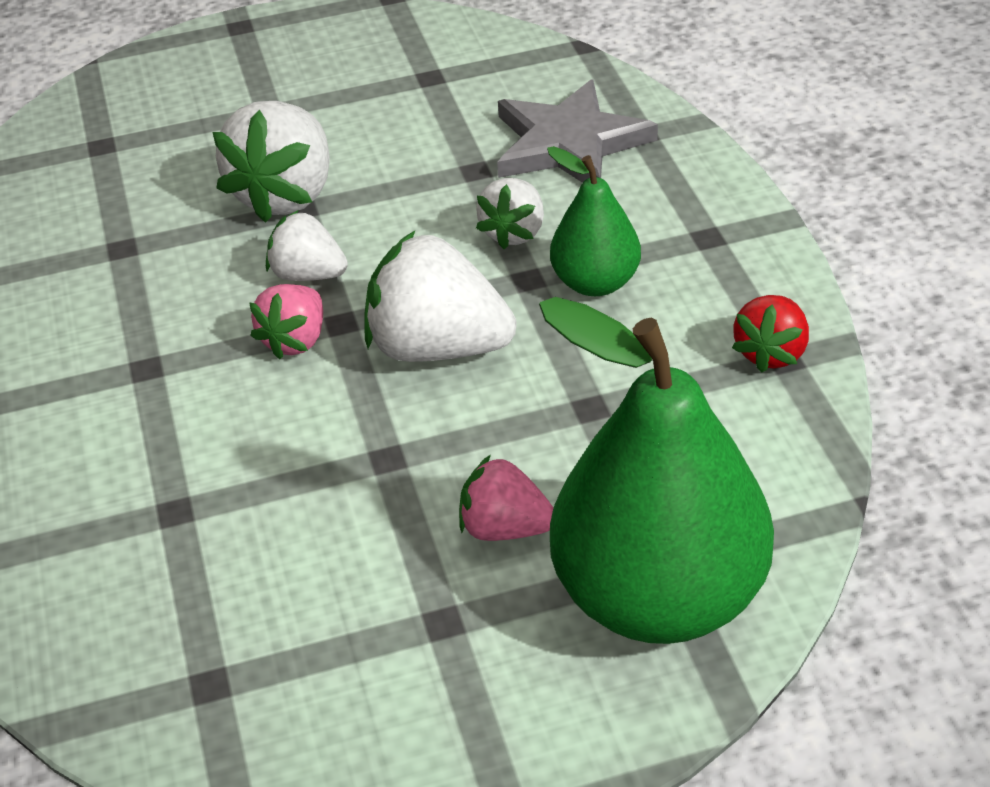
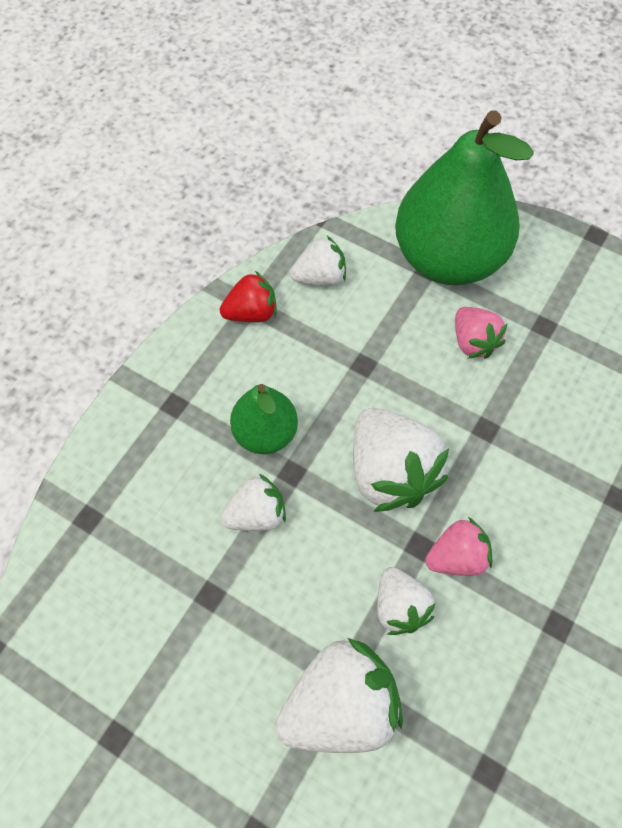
camera: 135 degrees left, 20 degrees up
grey star [497,79,658,183] -> none
none -> white strawberry [290,236,346,286]

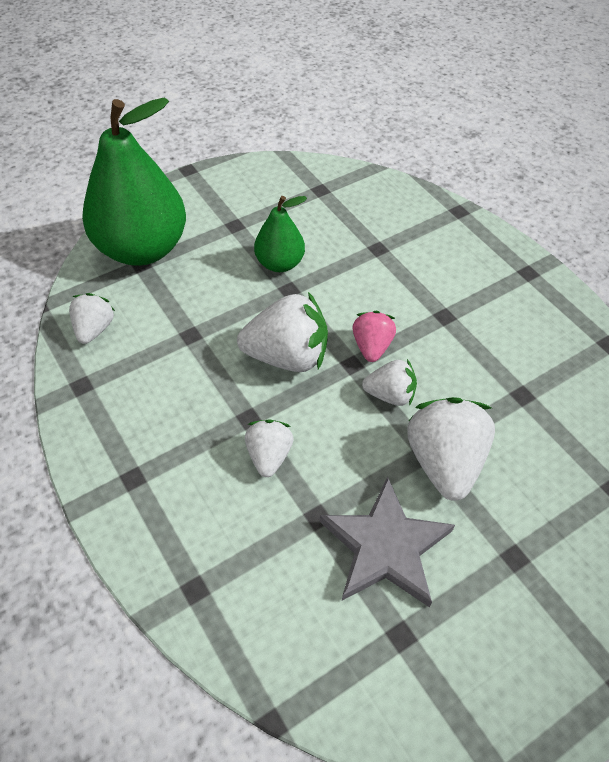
camera: 65 degrees left, 10 degrees down
red strawberry [220,271,277,322] -> none
green pear [230,384,298,454] -> green pear moved to [254,196,307,272]
pink strawberry [455,307,508,359] -> none
none -> grey star [320,476,455,607]

